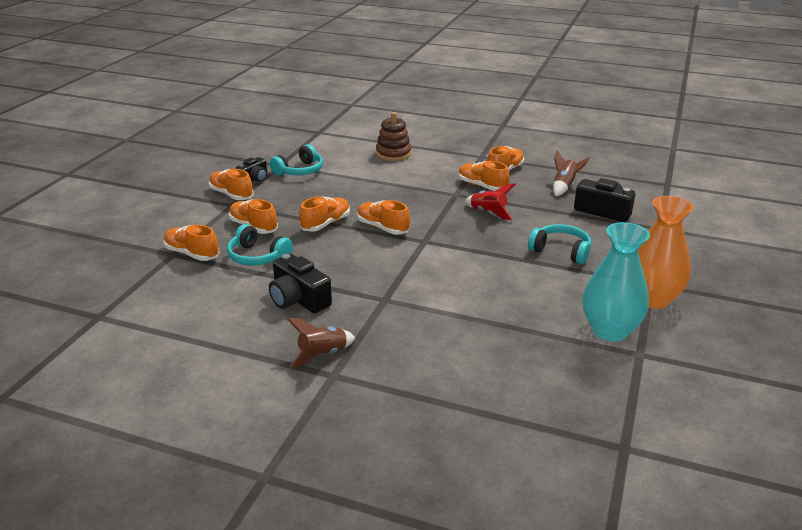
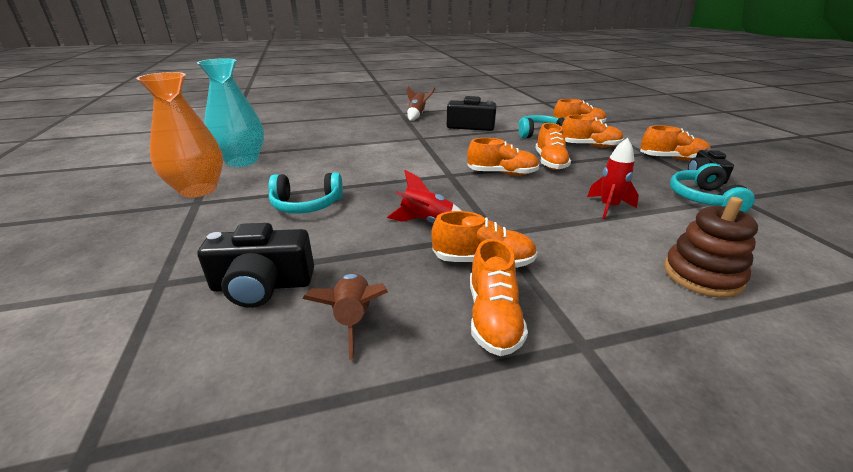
camera: 145 degrees right, 0 degrees up
none -> red rocket [587,138,639,219]

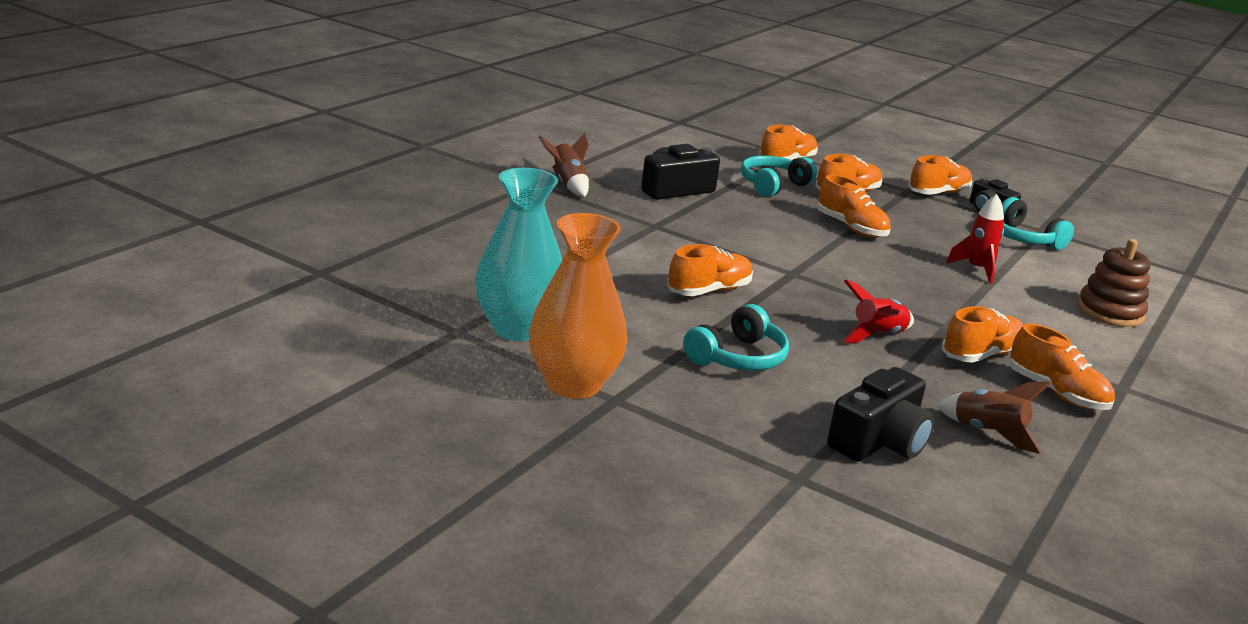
camera: 45 degrees left, 5 degrees down
orange shoe [467,138,539,175] -> orange shoe moved to [667,244,753,296]

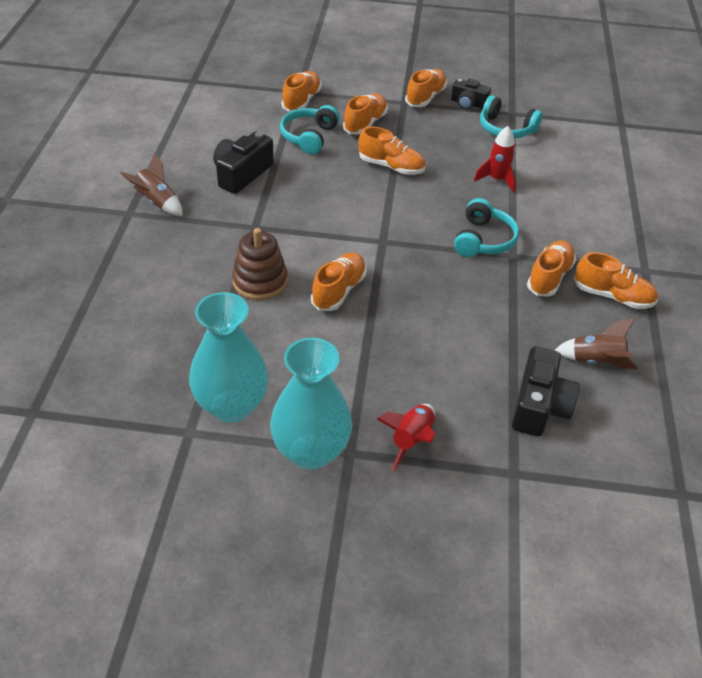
camera: 25 degrees left, 20 degrees up
orange vase [528,213,627,399] -> turquoise vase [270,338,352,470]
turquoise headphones [683,304,789,371] -> turquoise headphones moved to [454,198,519,257]
red rocket [843,279,914,343] -> red rocket moved to [377,404,435,471]
brown stacking toy [1077,239,1150,327] -> brown stacking toy moved to [232,228,288,300]

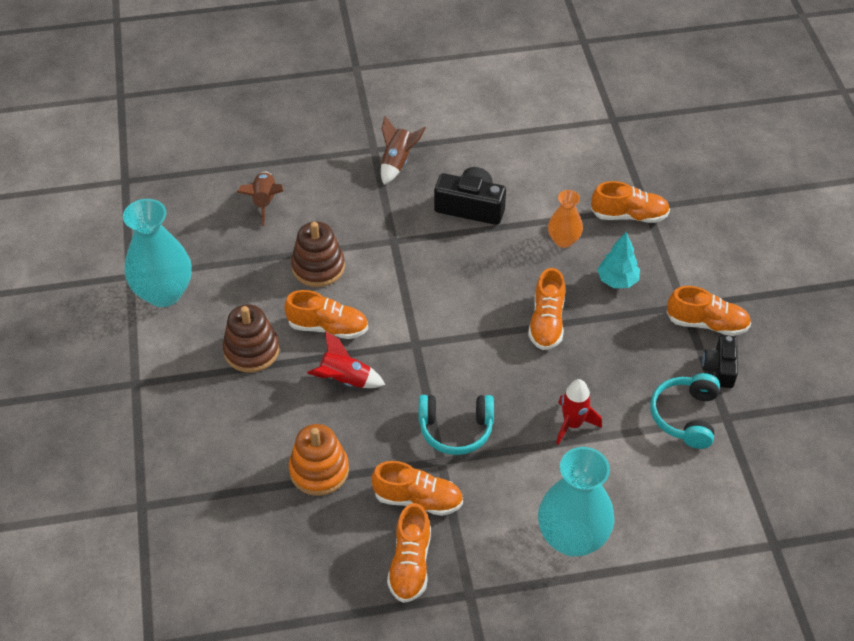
camera: 75 degrees right, 5 degrees up
turquoise vase [270,338,352,470] -> turquoise vase moved to [538,447,615,557]
turquoise headphones [280,105,340,155] -> orange vase [548,190,583,248]
orange shoe [343,94,388,135] -> turquoise tree [597,232,640,288]
red rocket [377,404,435,471] -> red rocket moved to [307,331,385,388]
black camera [512,346,580,437] -> none
brown rocket [555,318,638,369] -> brown rocket moved to [237,172,284,226]
none -> brown stacking toy [223,304,280,373]
none -> orange stacking toy [289,424,349,496]

